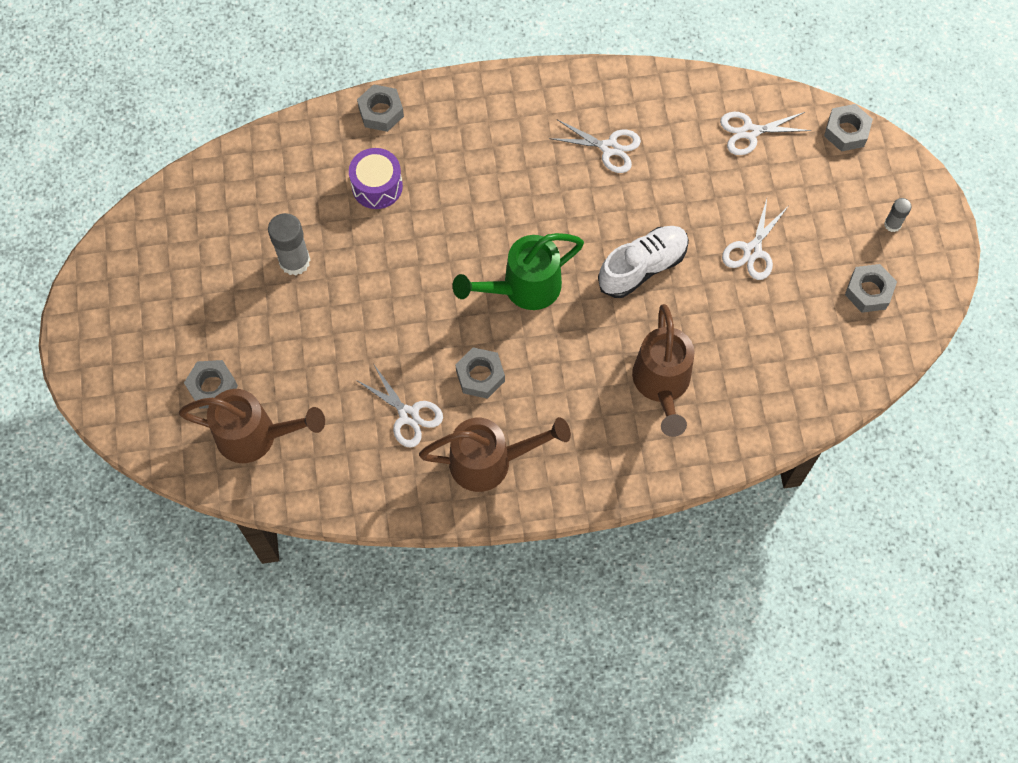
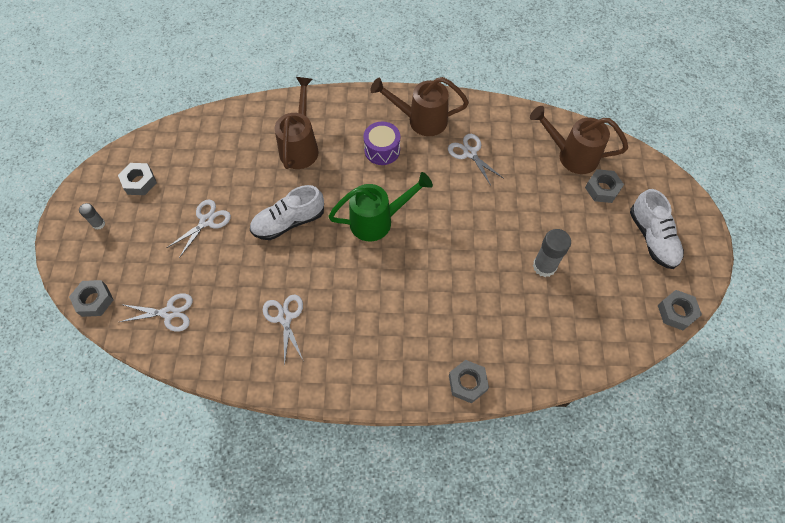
camera: 170 degrees left, 5 degrees down
purple drum [349,148,403,209] -> purple drum moved to [363,122,400,165]
grey nut [455,347,505,399] -> grey nut moved to [658,290,702,330]
white scissors [549,120,641,173] -> white scissors turned 45 degrees clockwise [263,294,303,366]
none -> white shoe [630,189,684,269]

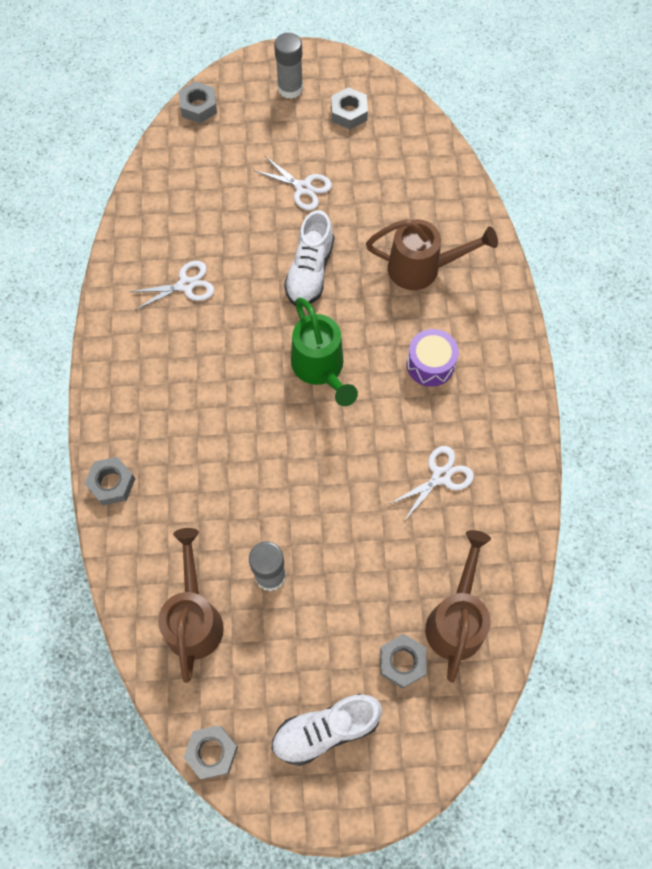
camera: 85 degrees right, 5 degrees up
grey glue stick [79,203,105,230] -> grey glue stick [274,33,303,99], size x1.81
white scissors [120,293,193,332] -> none
white shoe [250,185,324,240] -> white shoe turned 135 degrees counterclockwise [284,210,334,306]
brown watering can [370,77,469,136] -> brown watering can moved to [158,528,224,683]

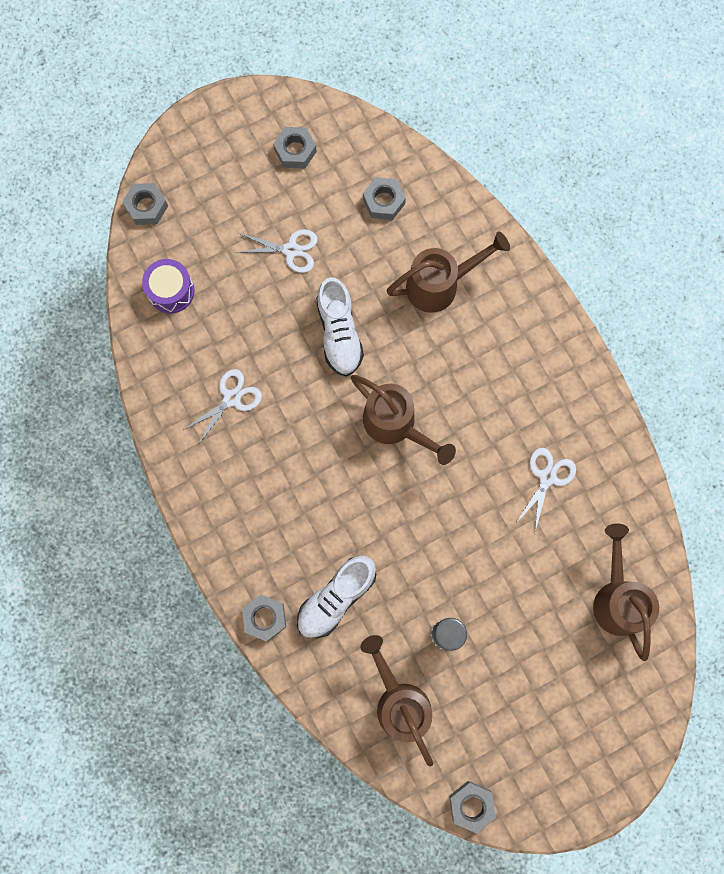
camera: 25 degrees left, 10 degrees up
white shoe [271,694,382,766] -> white shoe moved to [297,556,376,638]
grey glue stick [274,33,303,99] -> none
green watering can [291,297,358,406] -> brown watering can [351,375,456,465]
grey nut [380,634,427,689] -> grey nut moved to [363,177,406,220]
purple drum [407,329,459,387] -> purple drum moved to [142,259,194,314]

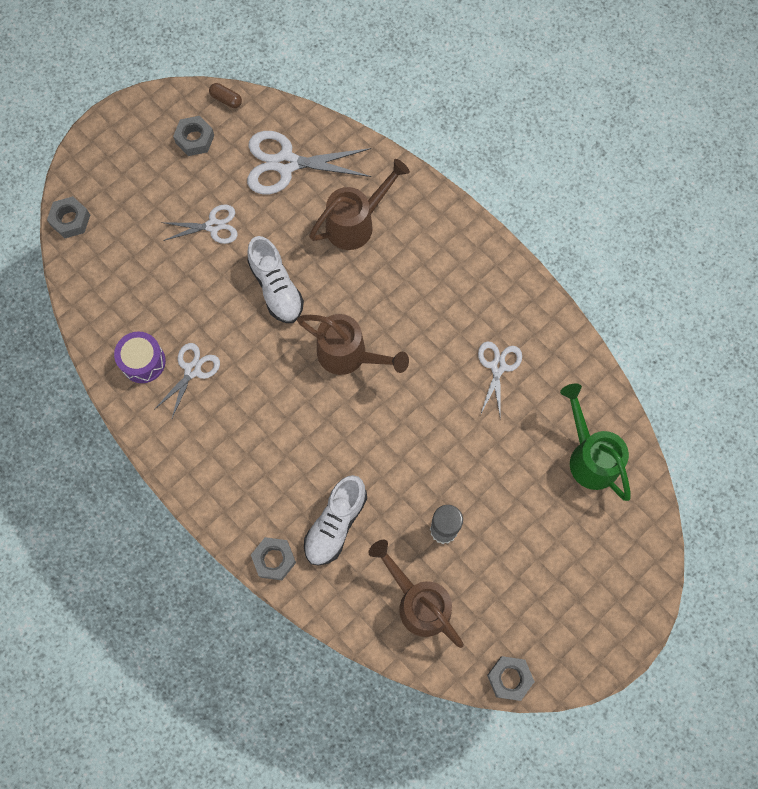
camera: 15 degrees left, 5 degrees down
purple drum [142,259,194,314] -> purple drum moved to [114,331,166,383]
grey nut [363,177,406,220] -> white scissors [247,131,371,194]
brown watering can [593,524,659,661] -> green watering can [560,383,631,501]
none -> brown capsule [209,83,242,108]

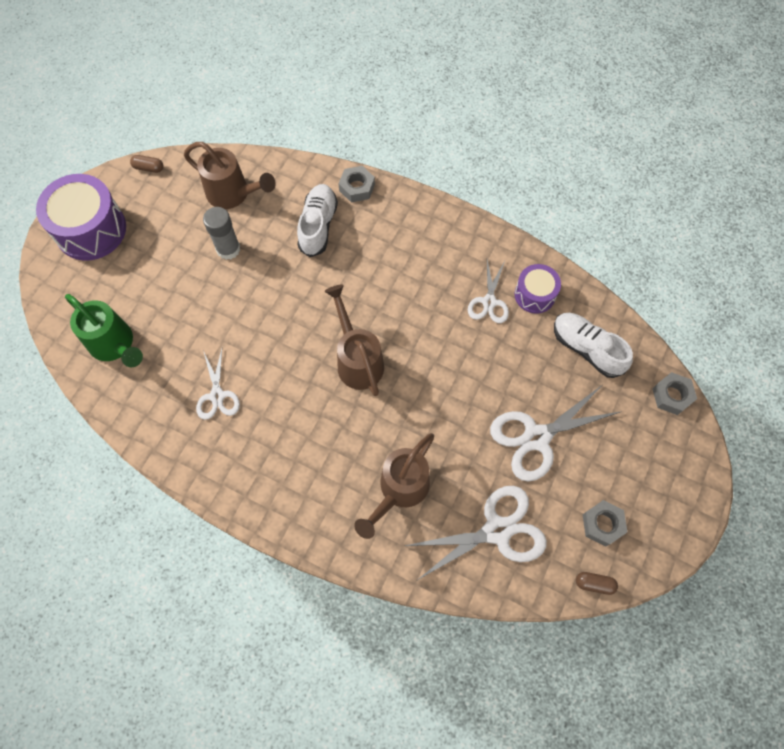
camera: 160 degrees right, 5 degrees down
white scissors [161,204,238,244] -> white scissors [490,385,622,482], size x1.68
white shoe [247,236,304,323] -> white shoe moved to [554,313,633,378]
brown watering can [297,314,409,375] -> brown watering can turned 60 degrees clockwise [324,284,384,396]
grey nut [487,656,535,701] -> brown capsule [130,155,163,173]
none -> purple drum [36,174,126,261]

